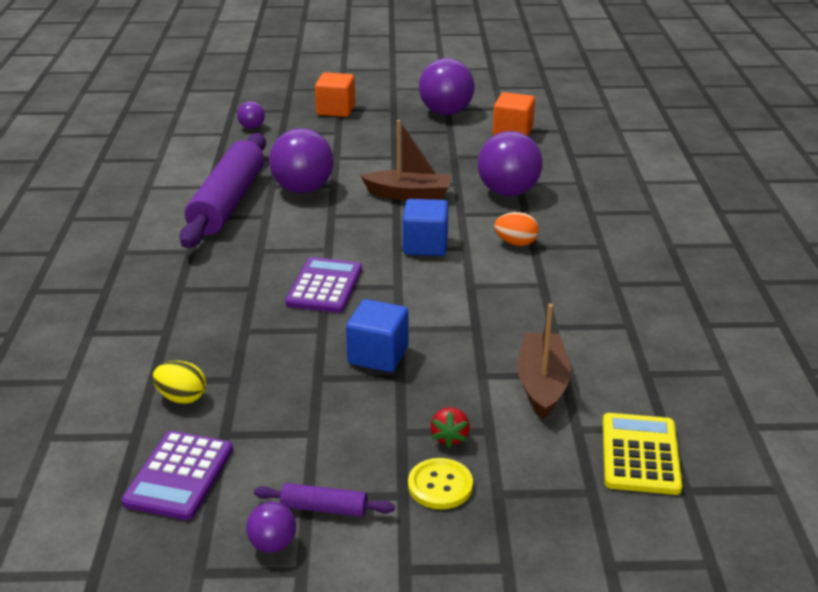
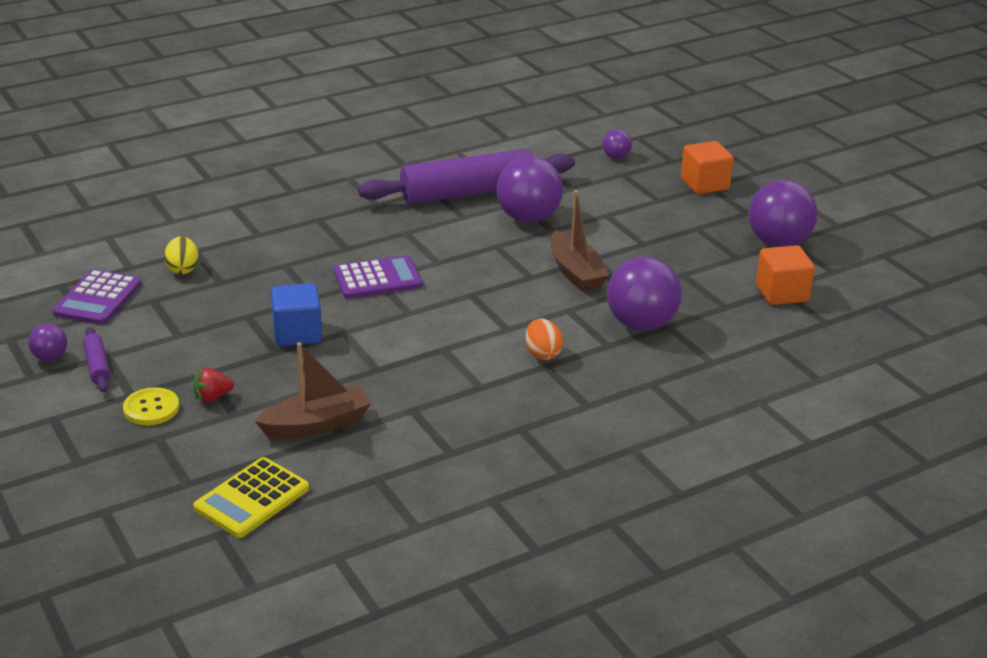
camera: 60 degrees right, 0 degrees up
purple calculator [121,431,233,520] -> purple calculator turned 60 degrees counterclockwise [53,269,141,325]
blue cube [403,199,448,256] -> none
yellow calculator [603,413,682,495] -> yellow calculator turned 150 degrees clockwise [193,457,309,538]

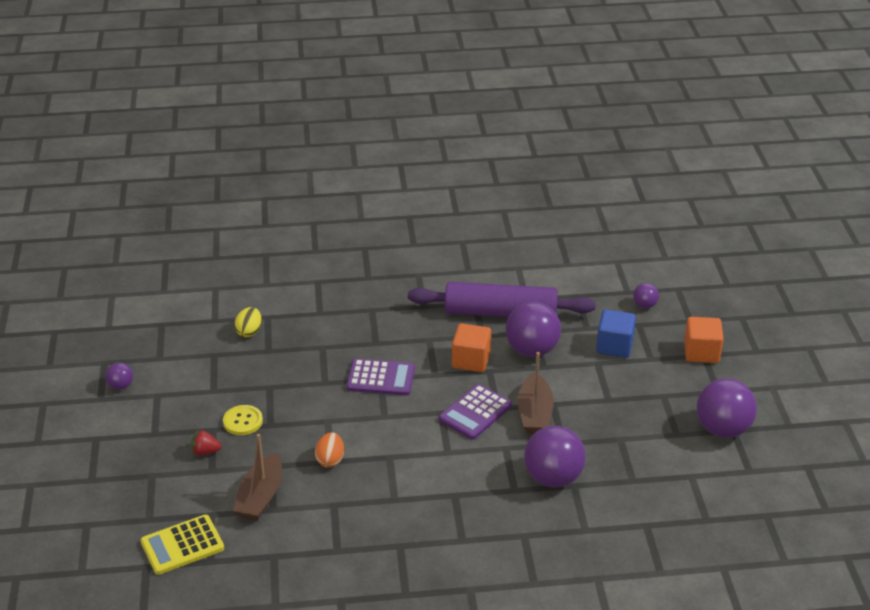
camera: 25 degrees right, 5 degrees up
purple calculator [53,269,141,325] -> purple calculator moved to [439,384,512,440]
purple rolling pin [83,327,111,392] -> none
yellow button [123,387,179,425] -> yellow button moved to [223,405,263,435]
brown boat [255,342,371,439] -> brown boat turned 105 degrees clockwise [233,434,282,521]
blue cube [271,283,322,346] -> blue cube moved to [596,309,636,358]
orange egg [525,318,563,360] -> orange egg moved to [315,432,344,467]
orange cube [756,245,815,305] -> orange cube moved to [452,323,491,372]

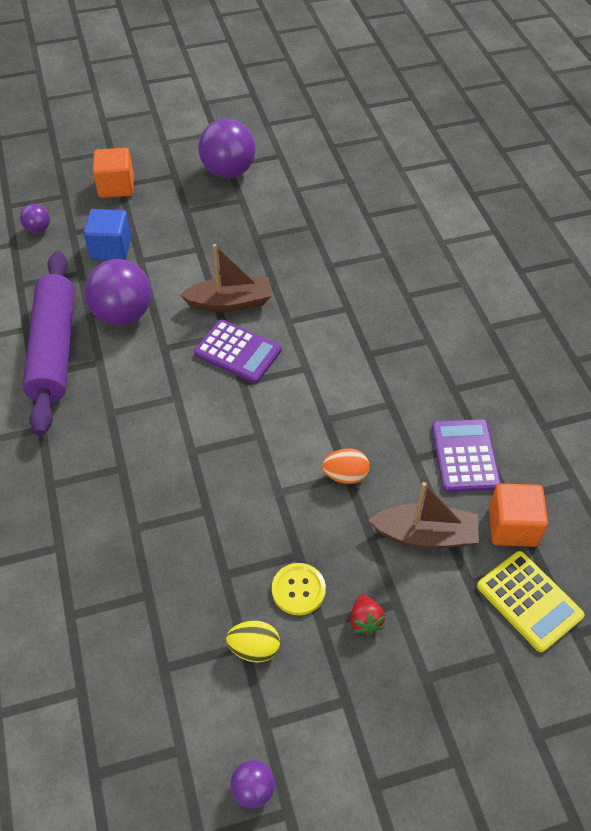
camera: 100 degrees left, 15 degrees up
yellow egg [234,307,262,337] -> yellow egg moved to [226,621,280,663]
purple calculator [346,359,415,396] -> purple calculator moved to [432,419,501,492]
orange cube [452,323,491,372] -> orange cube moved to [489,483,548,547]
purple ball [524,426,586,488] -> none

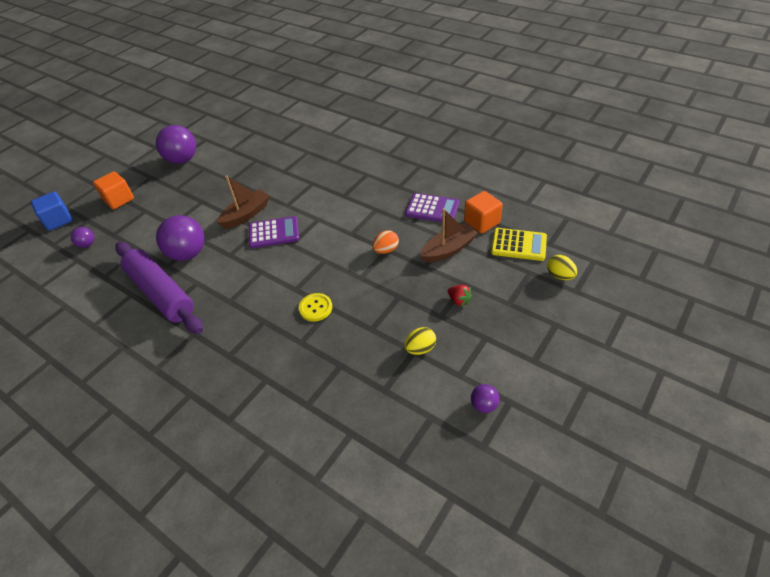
camera: 35 degrees left, 5 degrees down
blue cube [84,209,131,260] -> blue cube moved to [31,191,73,231]
yellow button [272,563,326,615] -> yellow button moved to [299,293,332,322]
purple calculator [432,419,501,492] -> purple calculator turned 150 degrees clockwise [405,193,459,222]
none -> yellow egg [547,255,577,280]

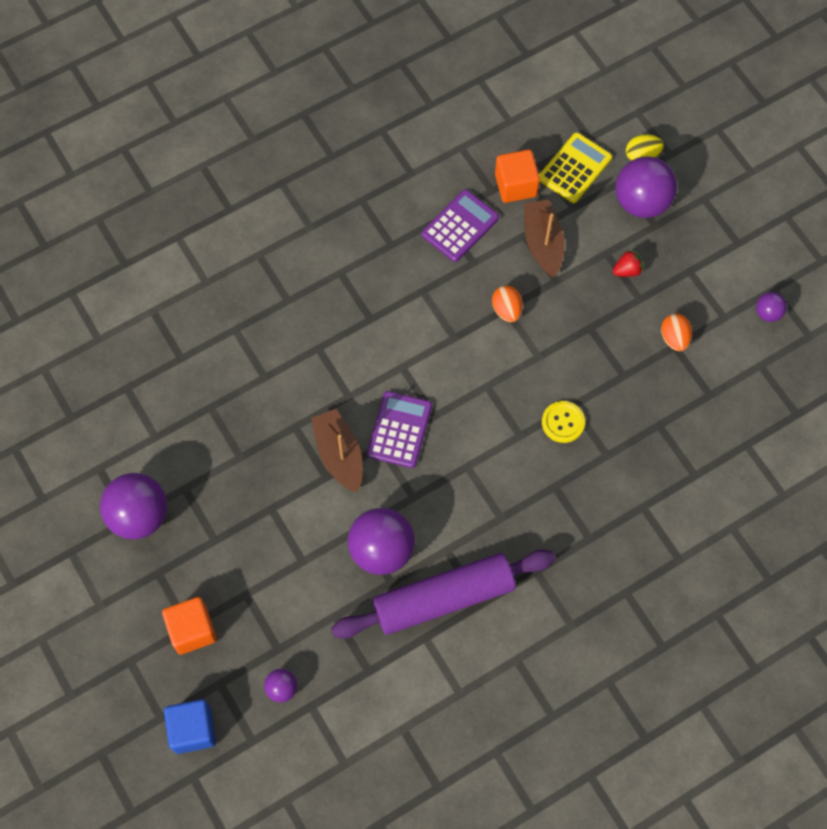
camera: 70 degrees left, 20 degrees up
yellow egg [404,327,436,355] -> orange egg [661,314,692,351]
none -> purple ball [616,156,677,218]

